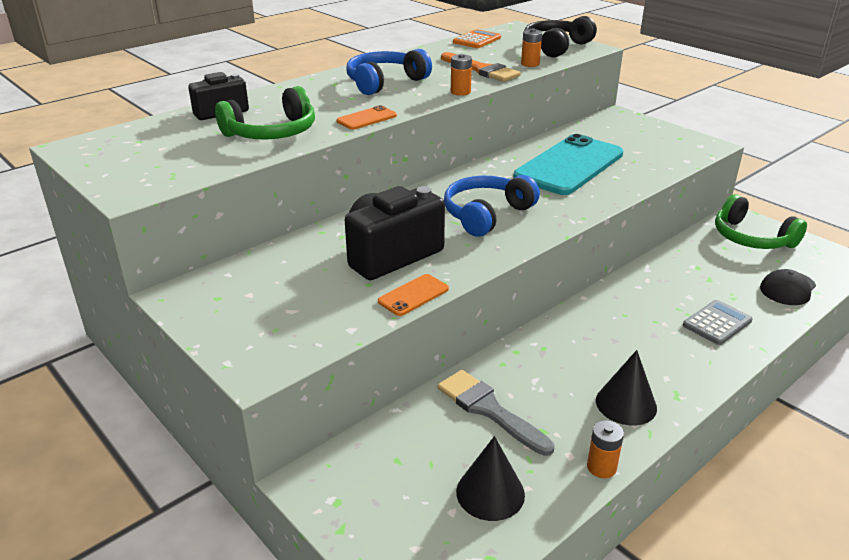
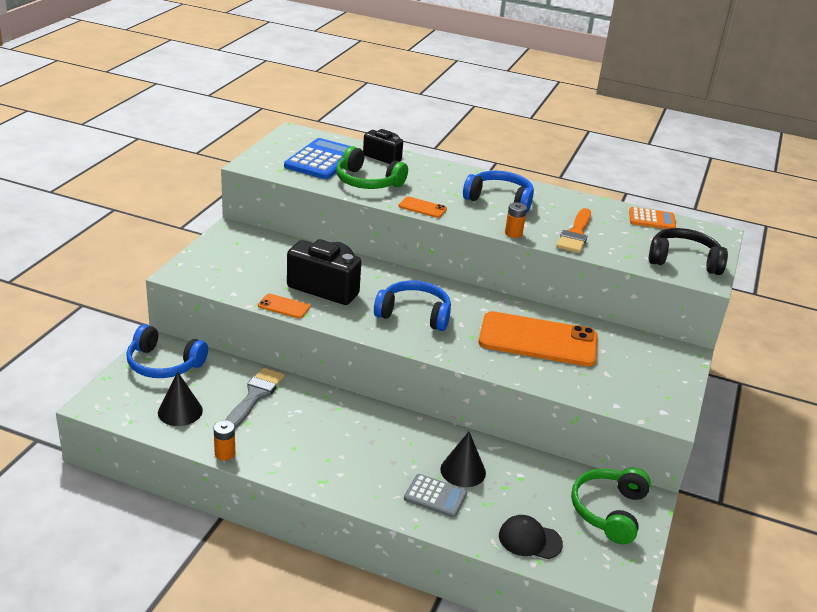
camera: 60 degrees right, 0 degrees up
turquoise phone [513,134,623,195] -> orange phone [478,311,598,366]
orange battery [521,28,542,67] -> none
black cone [596,350,657,425] -> black cone moved to [440,431,486,487]
none -> blue headphones [126,324,208,378]
none -> blue calculator [284,138,350,179]

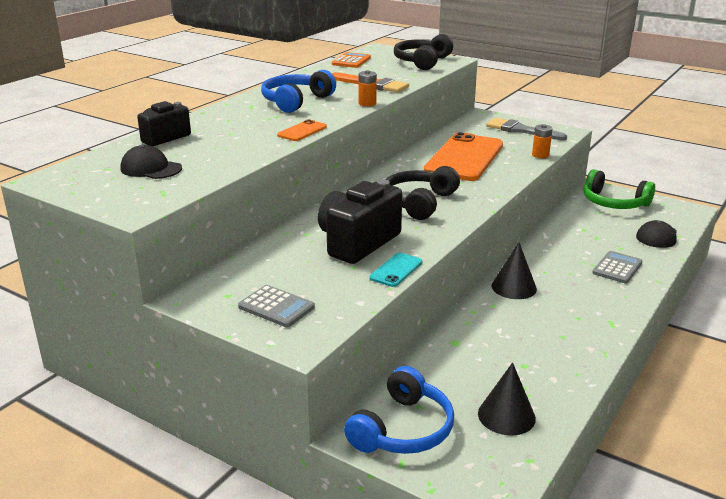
camera: 75 degrees left, 5 degrees down
orange battery [214,420,235,460] -> orange battery moved to [532,124,553,158]
grey brush [226,368,285,429] -> grey brush moved to [486,118,567,140]
orange phone [258,294,310,318] -> turquoise phone [369,253,422,287]
blue calculator [284,138,350,179] -> black cap [120,145,182,179]
green headphones [336,146,408,189] -> none
blue headphones [374,281,451,331] -> black headphones [386,166,460,220]
black cone [440,431,486,487] -> black cone moved to [492,242,537,299]
none -> grey calculator [238,285,315,327]

